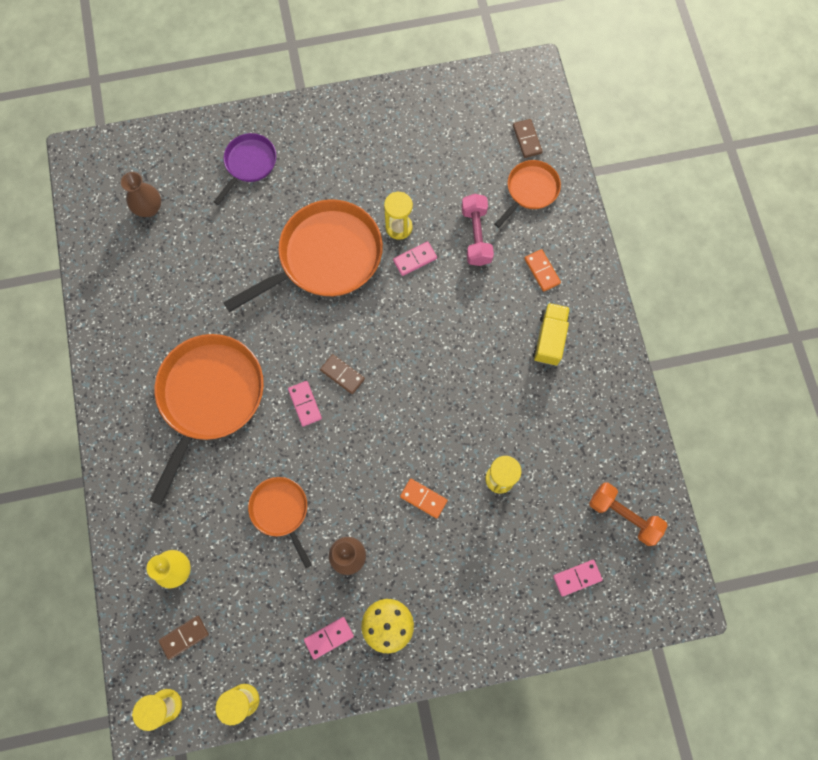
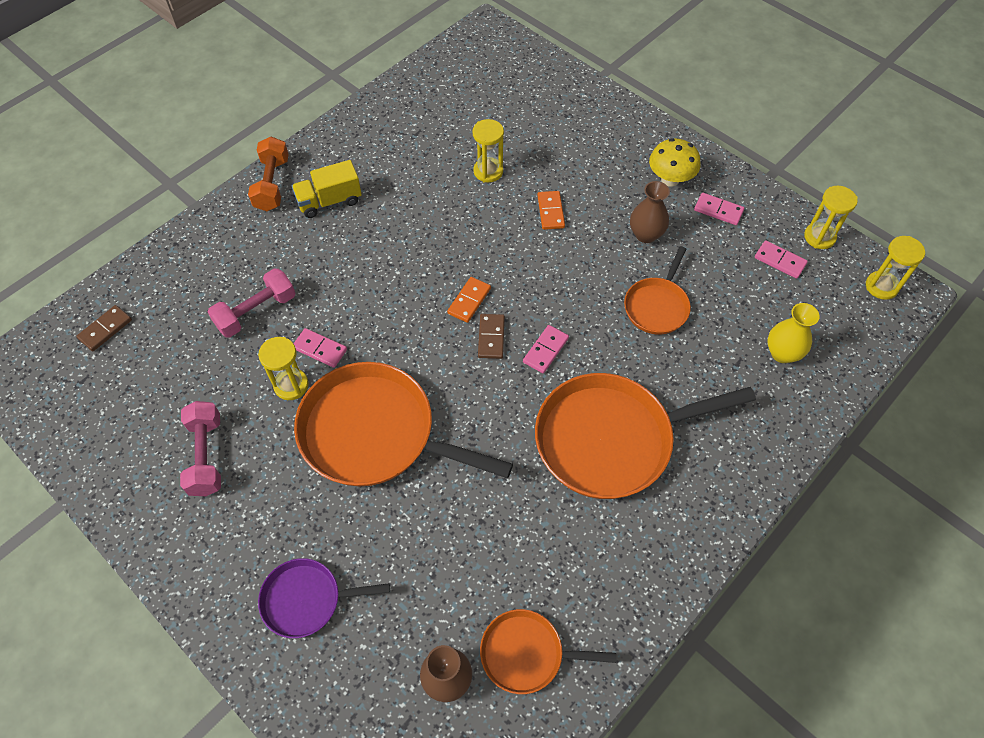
camera: 125 degrees left, 15 degrees down
brown domino [158,616,209,660] -> none
orange pan [494,160,561,228] -> orange pan moved to [480,609,616,694]
orange domino [524,249,561,292] -> orange domino moved to [447,277,491,323]
pink domino [553,560,603,596] -> pink domino moved to [755,240,808,279]
orange dumbbell [589,483,668,546] -> orange dumbbell moved to [248,137,289,211]
none -> pink dumbbell [180,401,221,496]

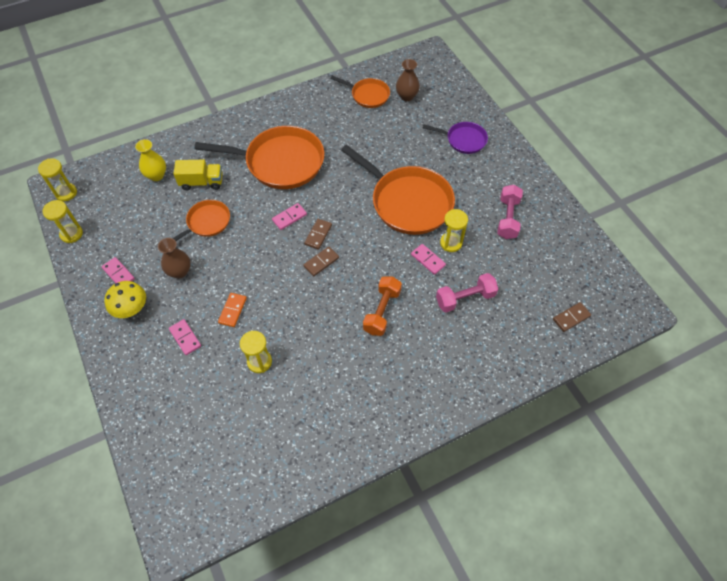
camera: 160 degrees left, 0 degrees up
orange dumbbell [248,137,289,211] -> orange dumbbell moved to [363,276,402,336]
yellow truck [292,160,362,218] -> yellow truck moved to [173,160,223,190]
orange domino [447,277,491,323] -> brown domino [303,246,339,276]
pink domino [755,240,808,279] -> pink domino moved to [169,319,201,355]

